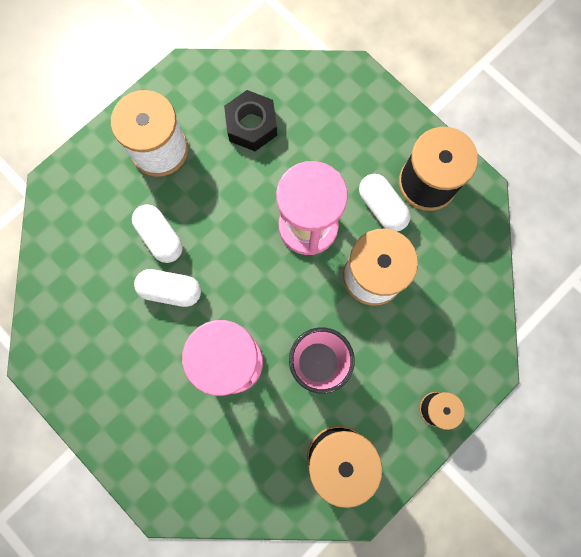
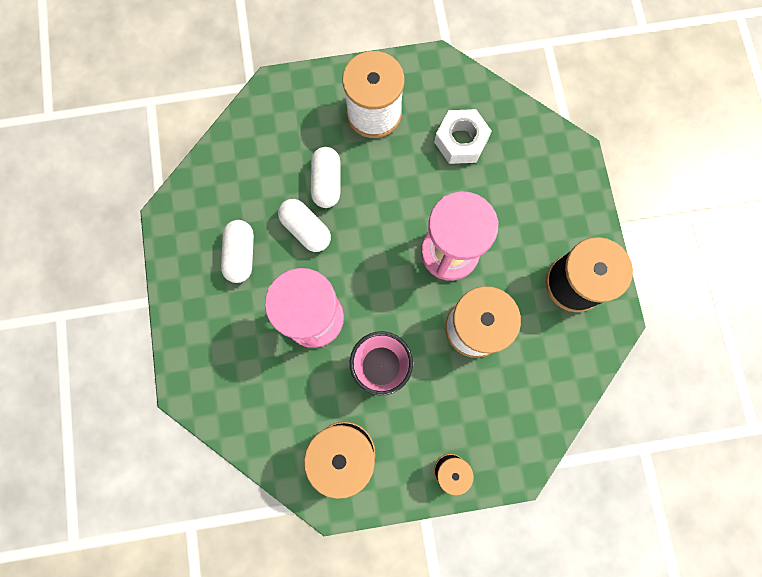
camera: 35 degrees right, 0 degrees up
black nut [224,90,277,151] -> white nut [434,109,492,164]
white capsule [359,174,411,231] -> white capsule moved to [221,220,254,283]

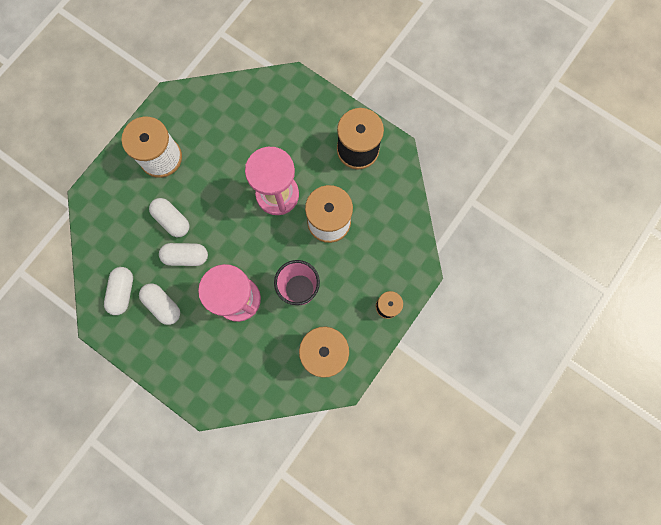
camera: 45 degrees left, 0 degrees up
white nut [434,109,492,164] -> none
none -> white capsule [104,267,133,315]

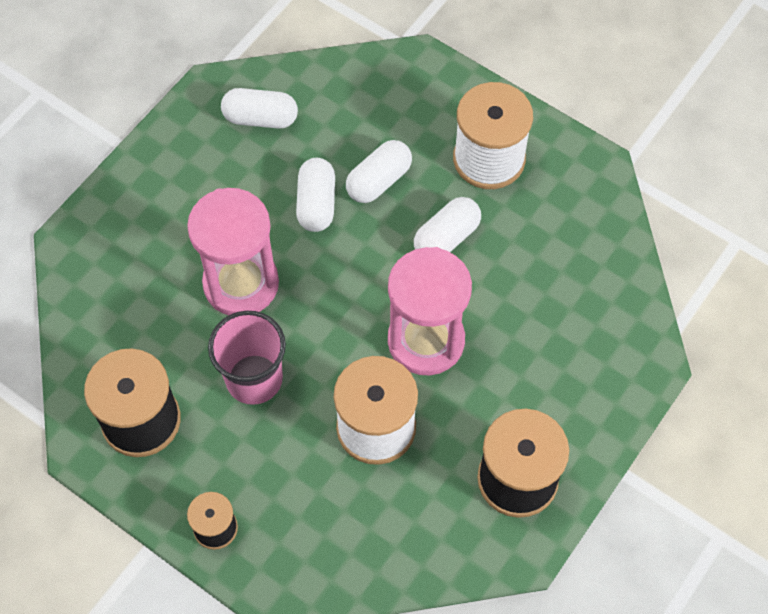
camera: 90 degrees right, 15 degrees down
white capsule [139,283,180,325] -> white capsule moved to [414,197,481,252]

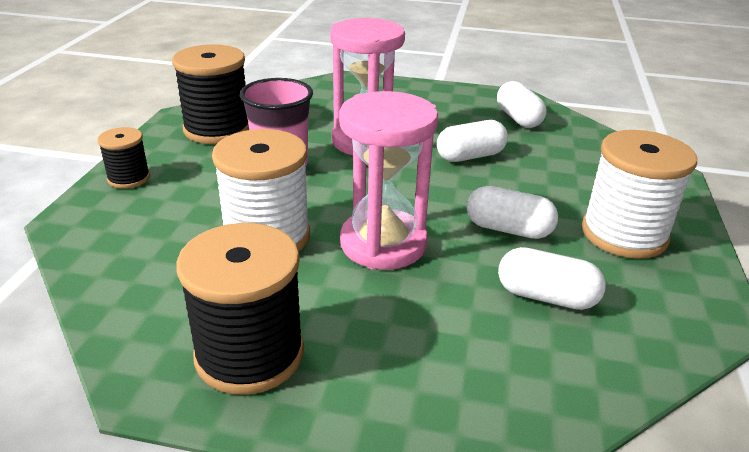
camera: 65 degrees right, 30 degrees down
white capsule [346,140,412,203] -> white capsule moved to [498,247,606,310]

